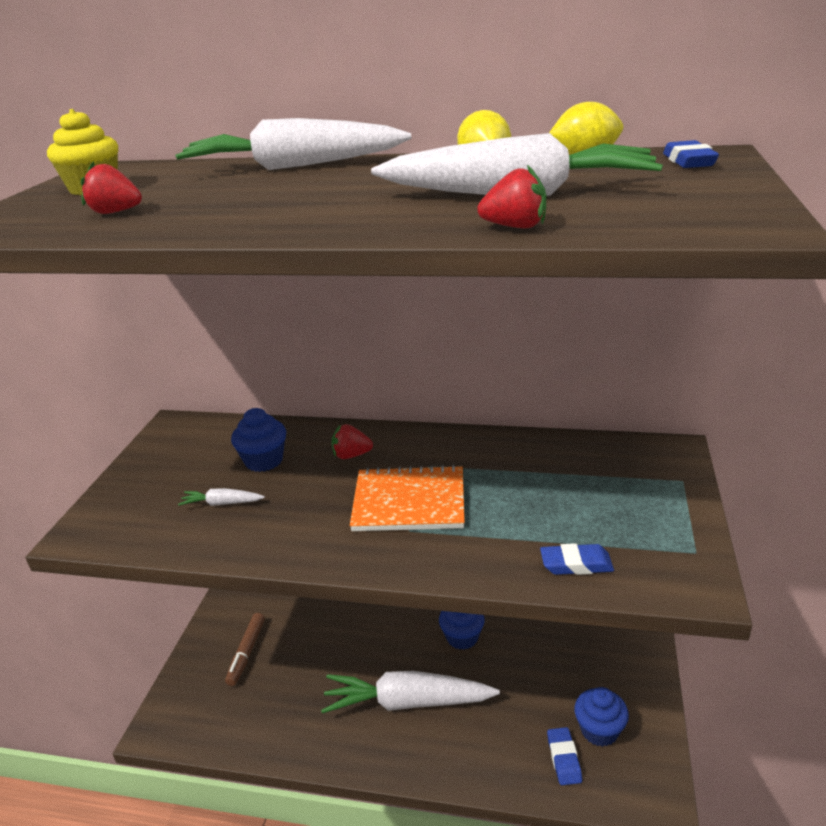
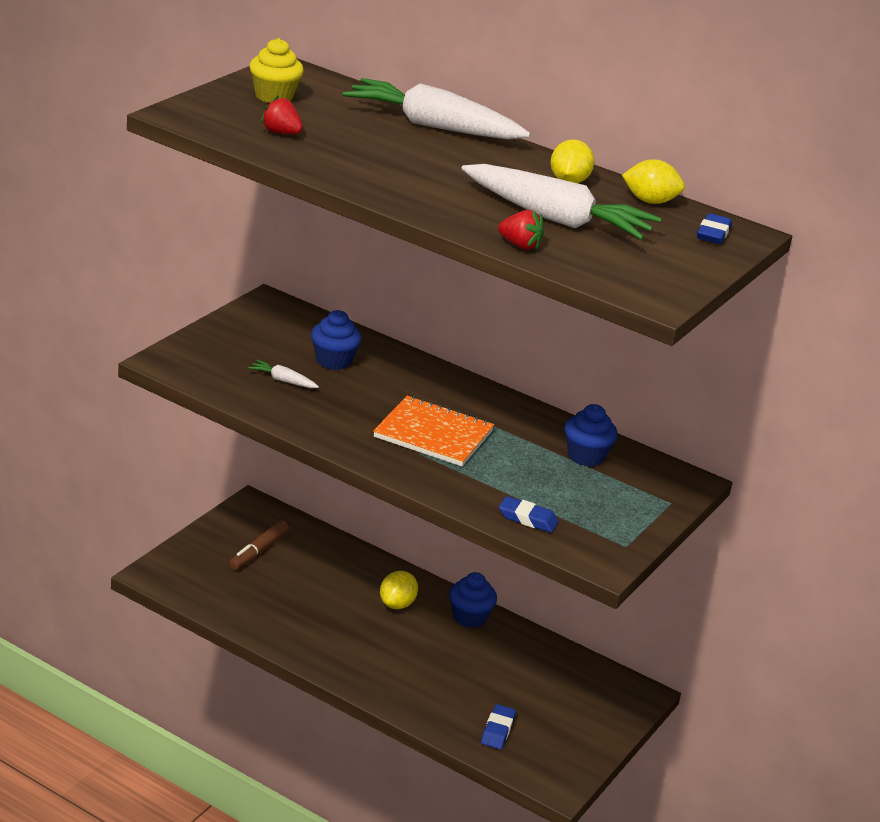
camera: 15 degrees right, 0 degrees up
white carrot [321,671,500,714] -> none
red strawberry [331,424,373,459] -> none
blue cupcake [574,687,629,747] -> blue cupcake moved to [565,404,618,467]
none -> yellow lemon [380,571,418,609]

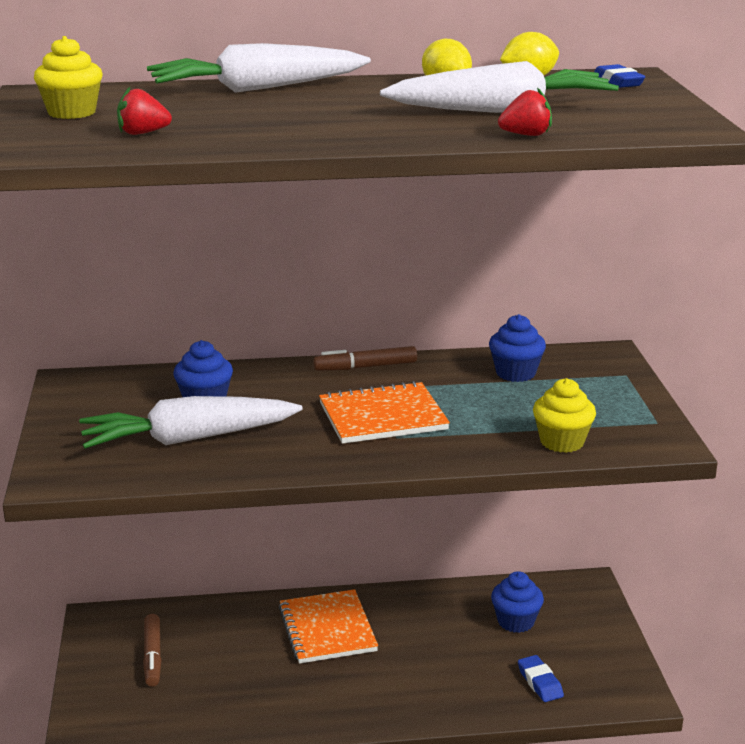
camera: 35 degrees left, 5 degrees down
white carrot [248,360,319,388] -> white carrot [79,396,303,449], size x2.43
yellow lemon [380,571,418,609] -> orange notebook [279,589,378,664]
blue cupcake [449,572,497,628] -> blue cupcake moved to [491,571,544,633]
blue eraser [499,496,558,533] -> yellow cupcake [533,378,596,453]
none -> brown marker [313,346,417,371]

